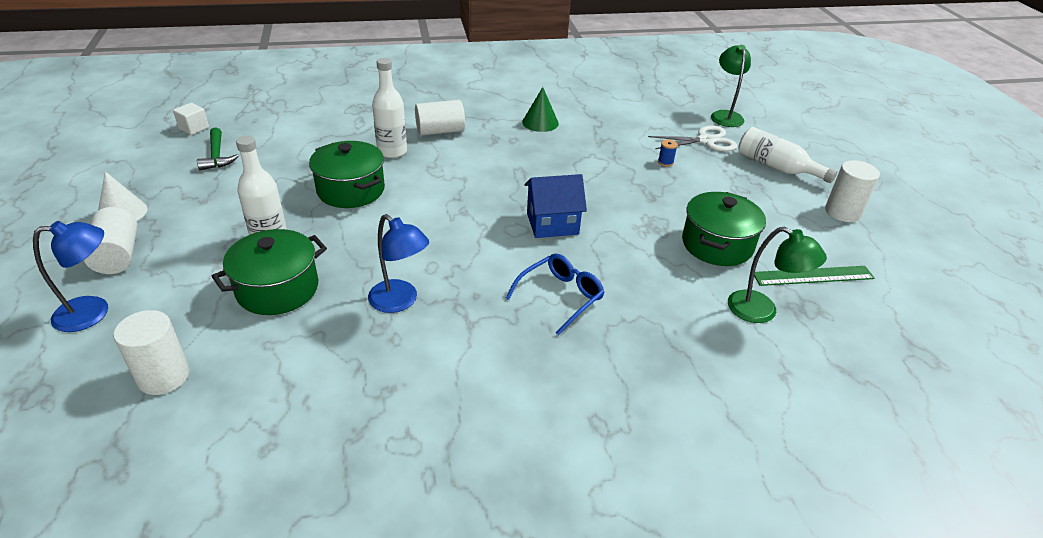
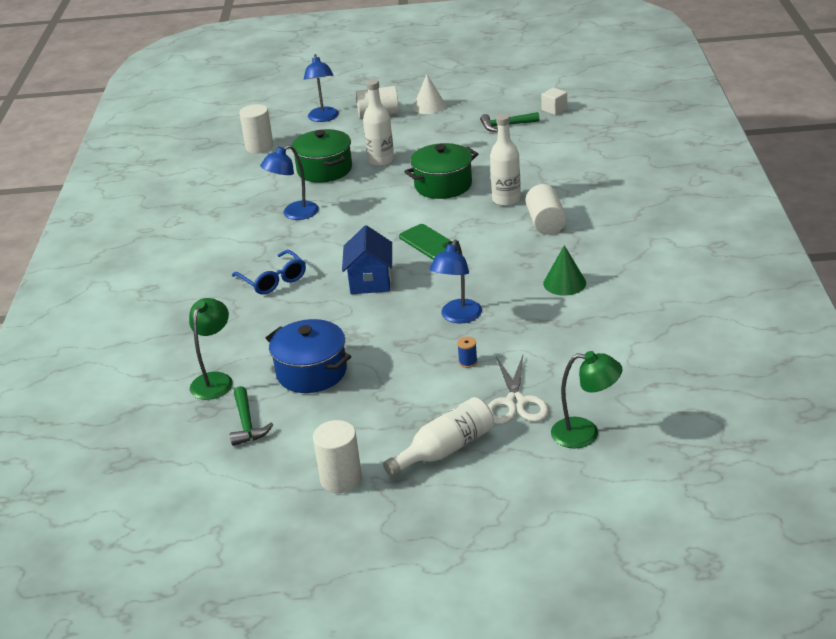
camera: 105 degrees right, 5 degrees down
green pot [682,192,766,266] -> blue pot [266,319,351,393]
green lamp [728,227,827,323] -> green lamp turned 150 degrees clockwise [189,298,233,400]
green ruler [754,266,875,286] -> green hammer [230,386,273,446]
none -> green phone [399,224,458,260]
none -> blue lamp [429,240,482,323]

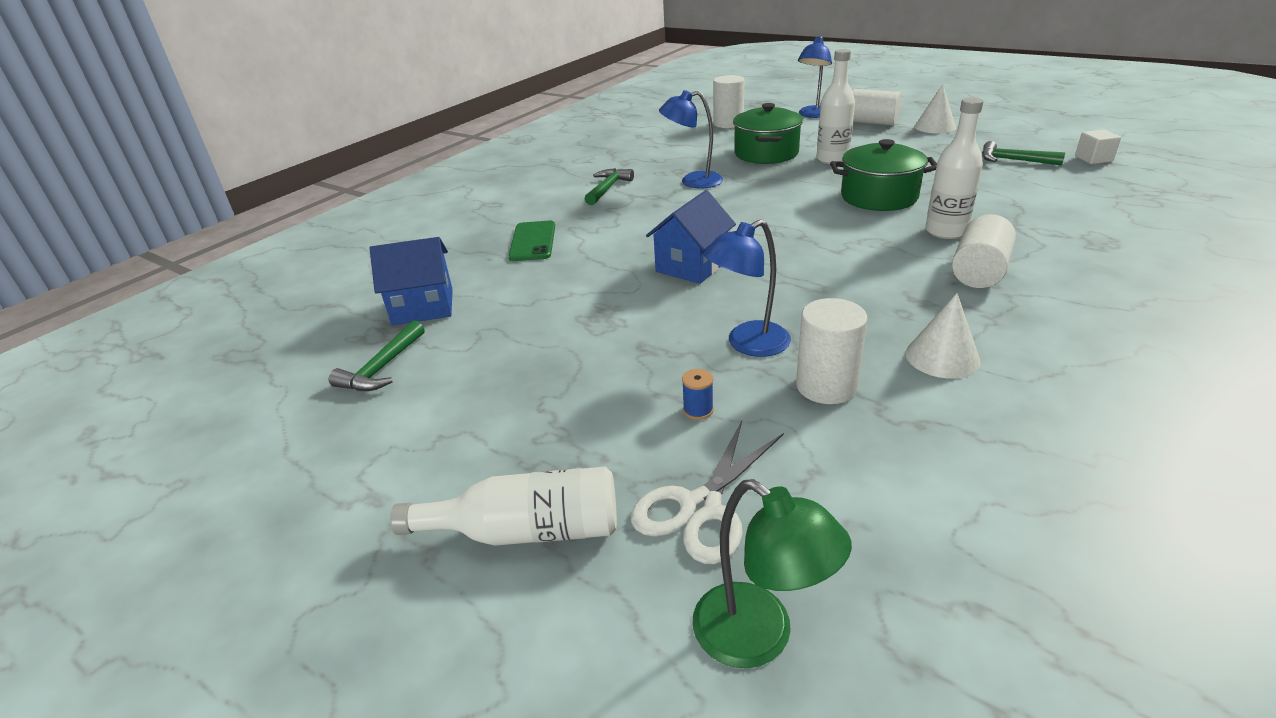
camera: 35 degrees right, 0 degrees up
green lamp [189,298,233,400] -> blue house [369,237,453,326]
blue glasses [232,250,306,295] -> none
blue pot [266,319,351,393] -> none
white cylinder [313,420,362,493] -> white cylinder moved to [796,298,868,404]
green phone [399,224,458,260] -> green phone moved to [508,220,555,261]
green cone [543,245,586,296] -> white cone [906,293,981,379]
none -> green hammer [585,168,634,205]

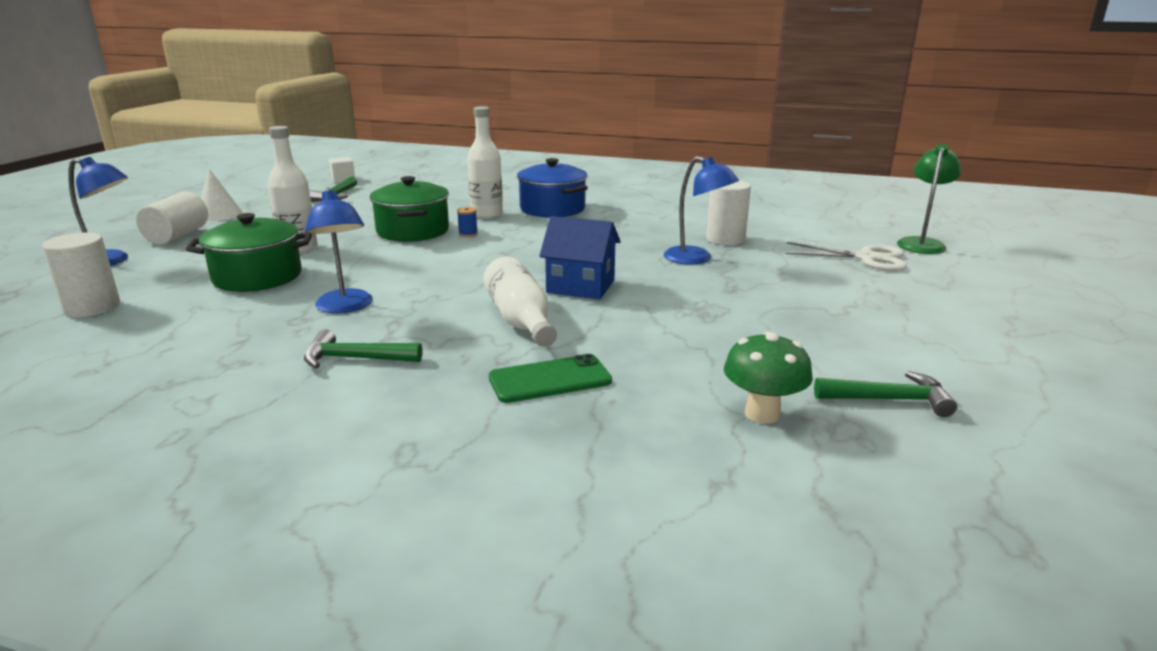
camera: 110 degrees left, 10 degrees down
blue house [369,237,453,326] -> green mushroom [724,332,813,424]
white bottle [390,467,617,546] -> white bottle moved to [483,256,557,347]
blue spool [682,369,714,420] -> blue spool moved to [457,207,478,237]
white cone [906,293,981,379] -> none
white cylinder [952,214,1016,288] -> blue pot [517,158,588,218]

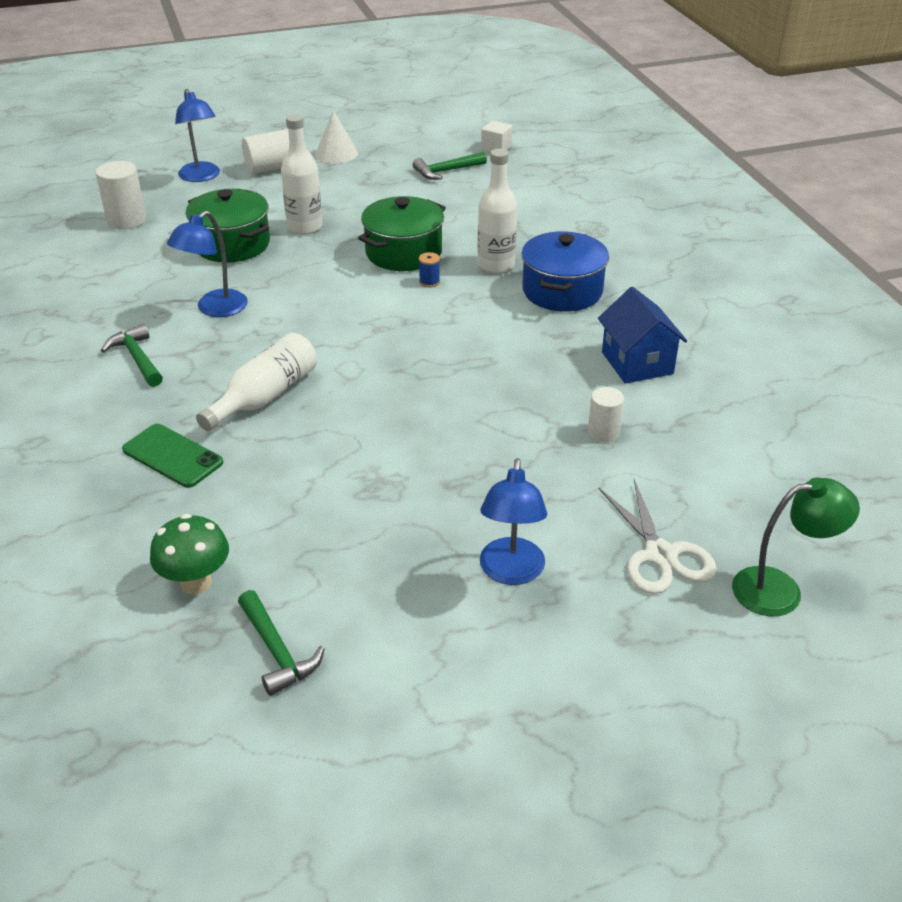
camera: 55 degrees right, 15 degrees up
blue house [539,216,621,300] -> blue house moved to [598,287,687,384]
blue lamp [664,156,739,265] -> blue lamp moved to [480,458,547,585]
white cylinder [706,180,751,245] -> white cylinder [588,387,624,442], size x0.64

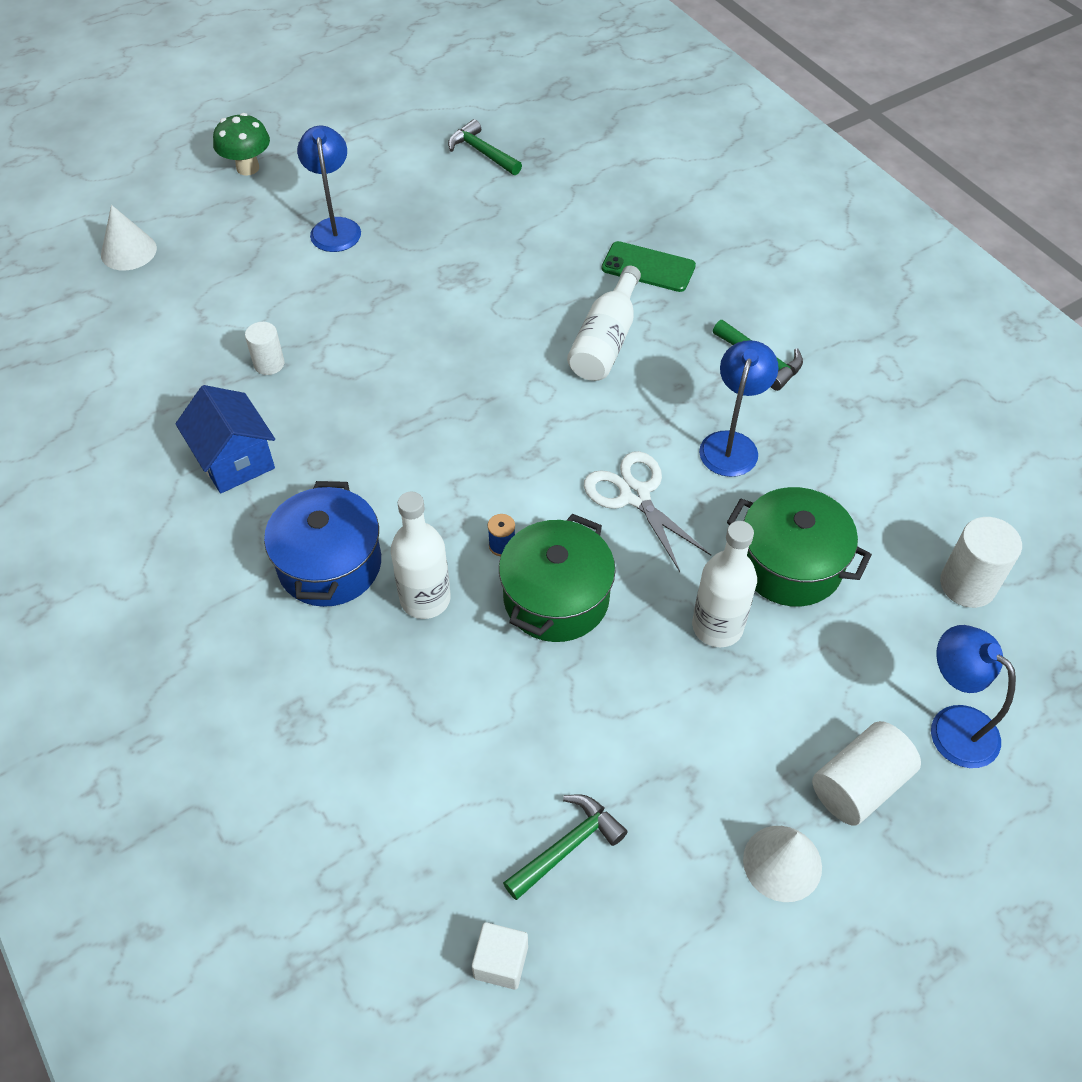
camera: 165 degrees right, 15 degrees up
green mushroom [150,514,229,594] -> green mushroom moved to [213,113,270,176]
white scissors [599,479,717,594] -> white scissors moved to [584,451,711,572]
green lamp [732,478,860,616] -> white cone [101,205,157,271]

